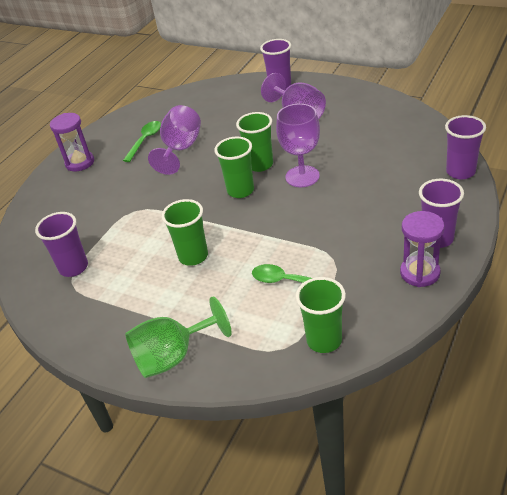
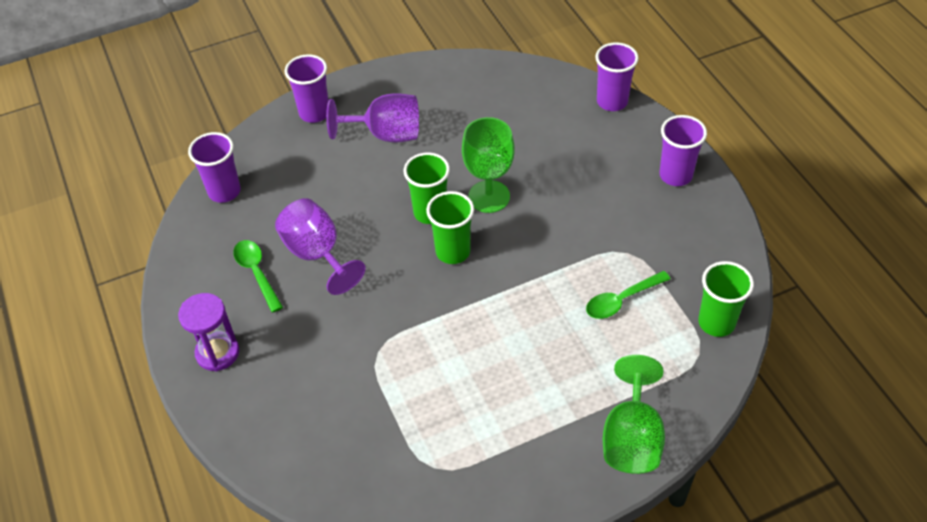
camera: 55 degrees left, 10 degrees up
purple cup [35,212,88,277] -> purple cup moved to [188,132,241,203]
green cup [162,199,208,266] -> none
purple goblet [276,104,320,187] -> green goblet [462,117,515,213]
purple hourglass [400,211,445,287] -> none

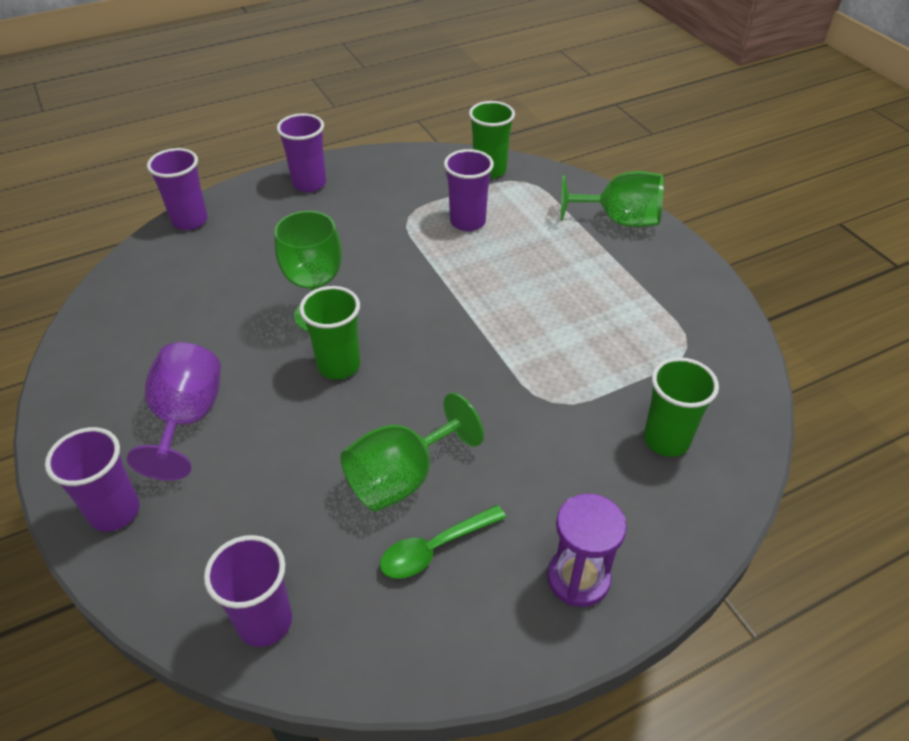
camera: 95 degrees left, 5 degrees down
purple goblet [275,198,366,295] -> green goblet [340,393,484,512]
green cup [426,191,474,264] -> green cup moved to [644,357,719,457]
green spoon [586,271,670,319] -> purple cup [444,149,494,231]

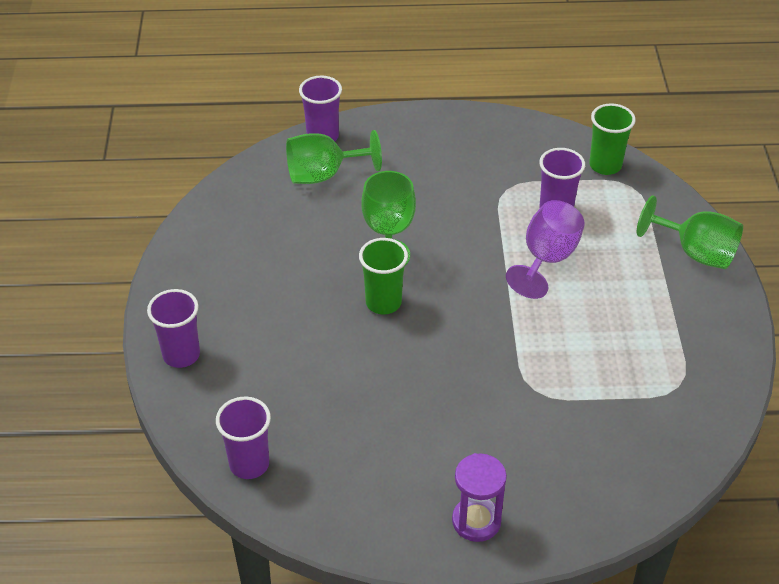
camera: 25 degrees right, 0 degrees up
purple goblet [127,342,221,481] -> purple goblet moved to [506,200,585,299]
purple cup [277,113,326,192] -> none
green goblet [340,393,484,512] -> green goblet moved to [286,130,382,184]
green spoon [380,505,506,579] -> none
green cup [644,357,719,457] -> none

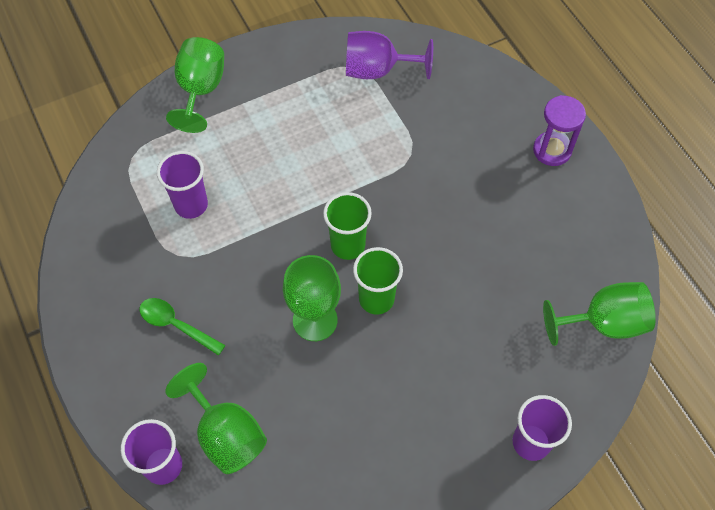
camera: 115 degrees left, 15 degrees up
purple cup [216,397,271,479] -> green goblet [543,282,656,346]
purple goblet [506,200,585,299] -> purple goblet moved to [346,31,433,79]
green cup [589,103,636,175] -> green cup moved to [323,192,372,260]
none -> green spoon [140,298,226,356]

